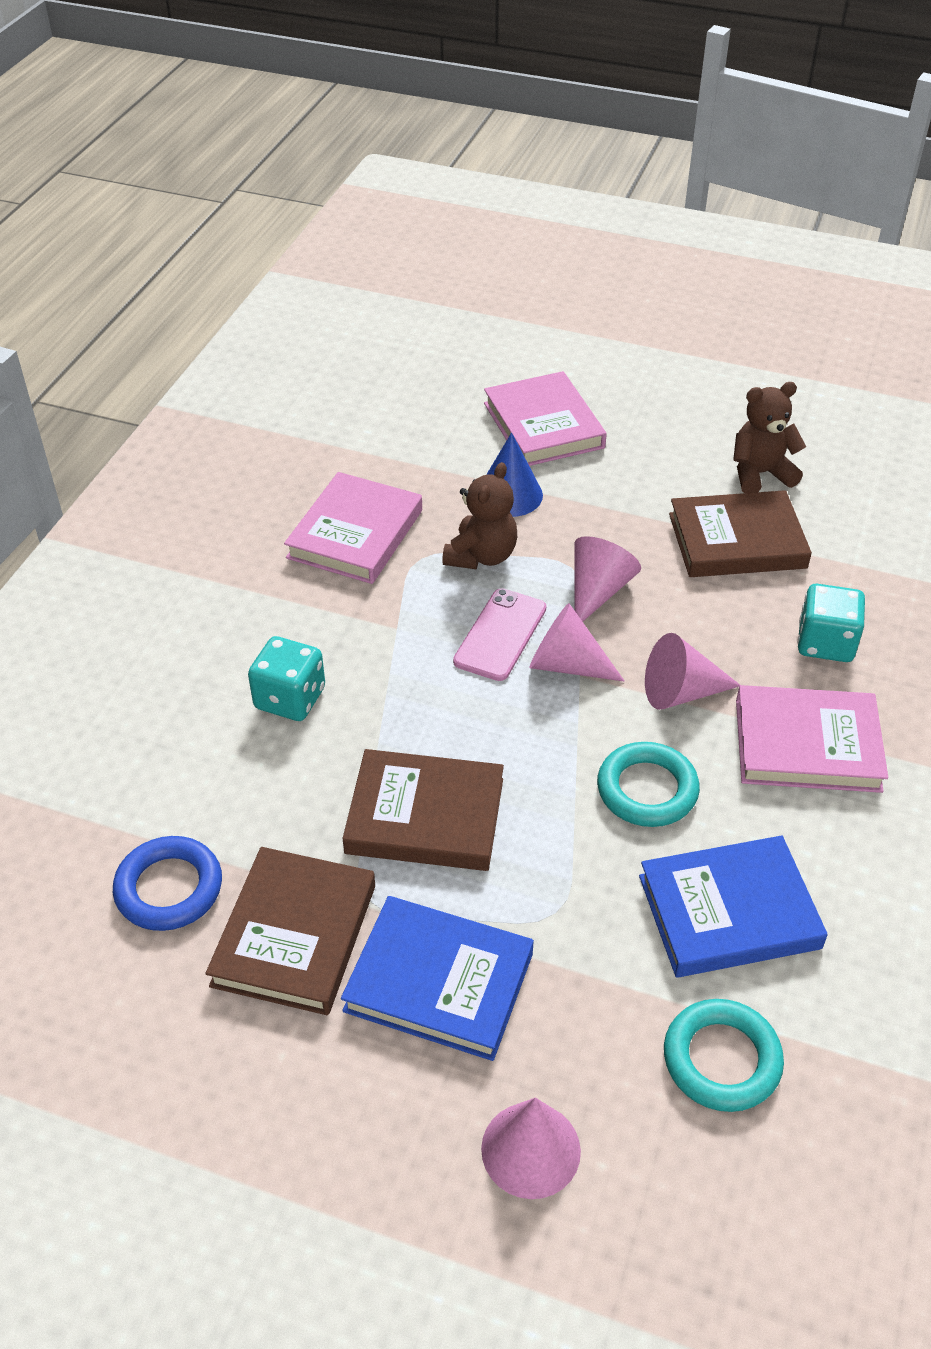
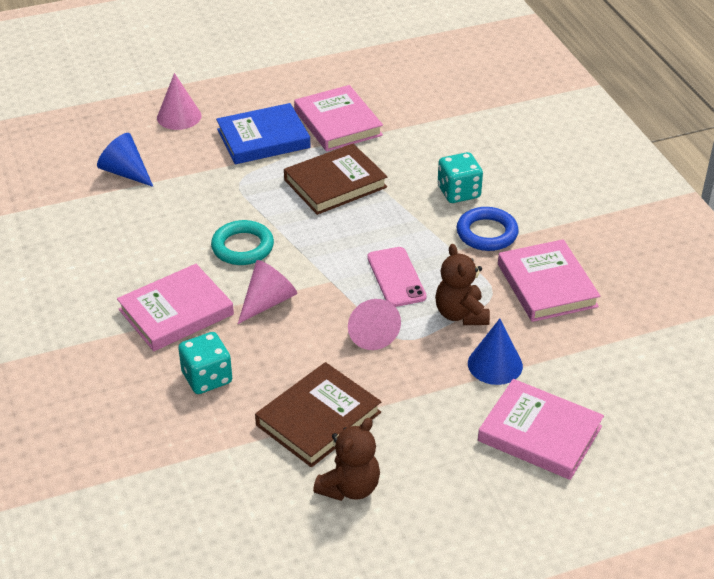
camera: 140 degrees right, 5 degrees down
blue ring [113,836,222,931] -> blue ring moved to [457,207,519,251]
brown book [205,847,375,1015] -> pink book [294,85,383,151]
pink cone [529,603,625,682] -> none
blue book [639,836,828,977] -> none
turquoise ring [664,999,784,1112] -> blue cone [97,133,153,187]

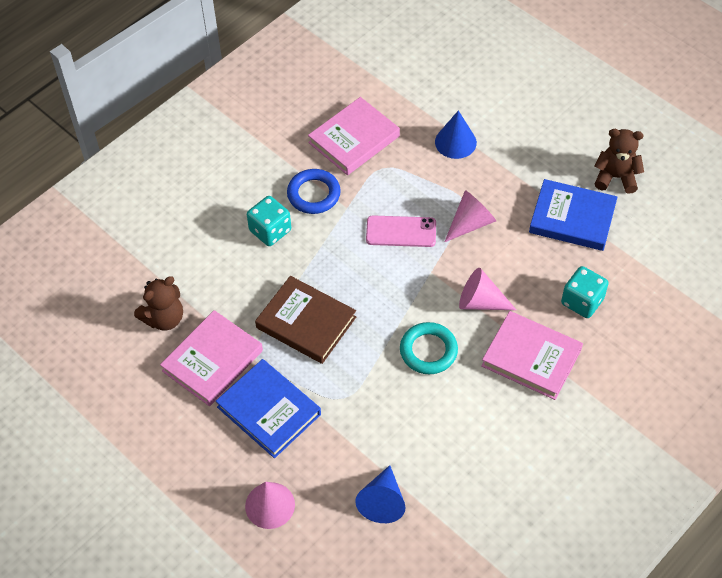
camera: 115 degrees left, 15 degrees up
brown book [255,362,381,467] -> blue book [529,179,617,251]
pink phone [367,247,427,307] -> pink phone turned 45 degrees clockwise [366,215,436,247]
brown teddy bear [435,244,490,325] -> brown teddy bear moved to [134,276,183,331]
pink book [478,379,604,480] -> none

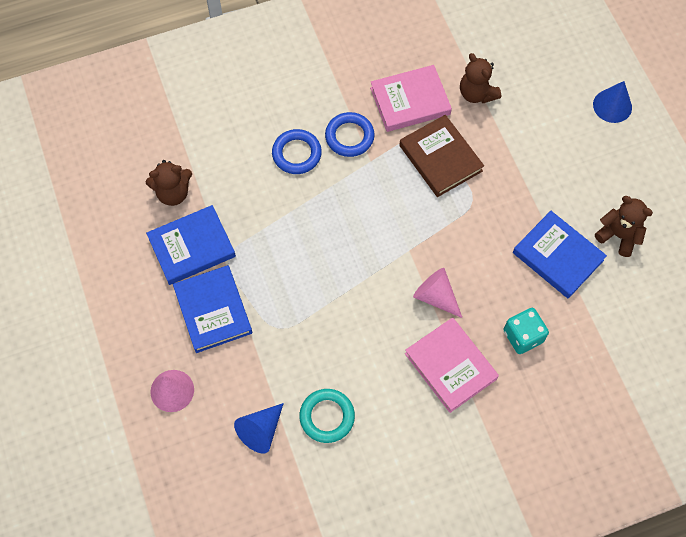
camera: 25 degrees right, 10 degrees up
pink book [160,310,263,406] -> blue book [146,205,236,285]
turquoise dice [247,196,291,246] -> blue ring [272,129,322,174]
brown book [255,276,356,364] -> brown book moved to [399,115,484,197]
pink phone [366,215,436,247] -> none
turquoise ring [400,322,458,374] -> turquoise ring moved to [300,389,355,443]
blue cone [435,110,477,159] -> blue cone moved to [593,81,632,123]
pink cone [445,190,496,242] -> none
none -> brown teddy bear [460,53,501,103]

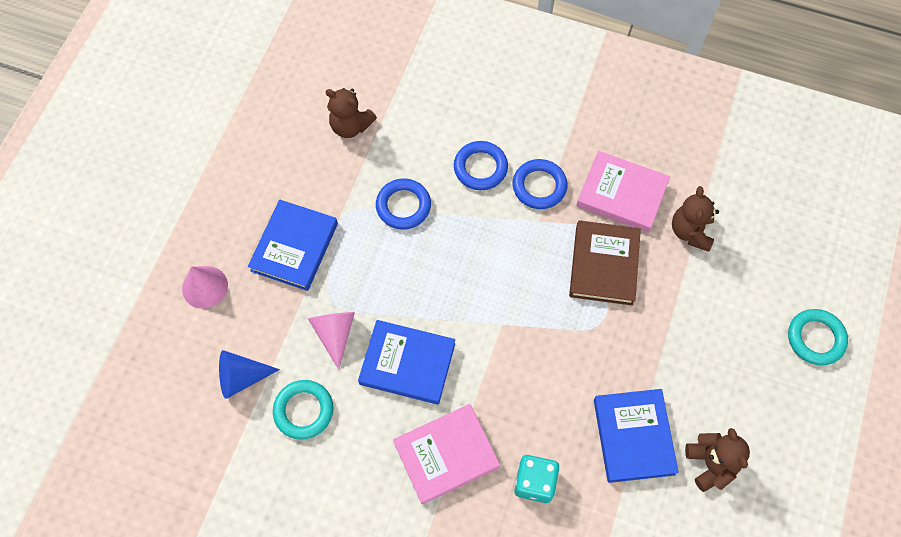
camera: 40 degrees right, 0 degrees up
blue book [146,205,236,285] -> blue book moved to [358,320,455,405]
pink book [405,318,499,413] -> pink book turned 60 degrees clockwise [393,404,500,504]
pink cone [413,268,462,318] -> pink cone moved to [308,312,355,370]
blue cone [593,81,632,123] -> turquoise ring [788,309,848,365]
none -> blue ring [376,179,431,229]

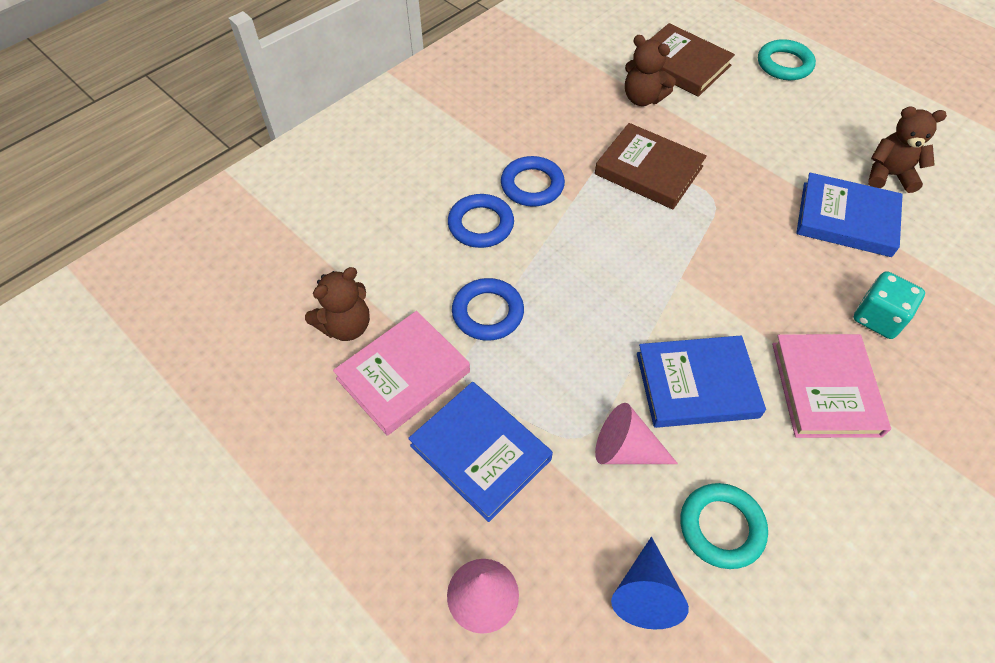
camera: 65 degrees left, 10 degrees down
blue book [358,320,455,405] -> blue book turned 45 degrees clockwise [637,336,766,428]
pink book [576,151,670,233] -> pink book moved to [333,311,470,436]
none -> brown book [633,23,735,97]

